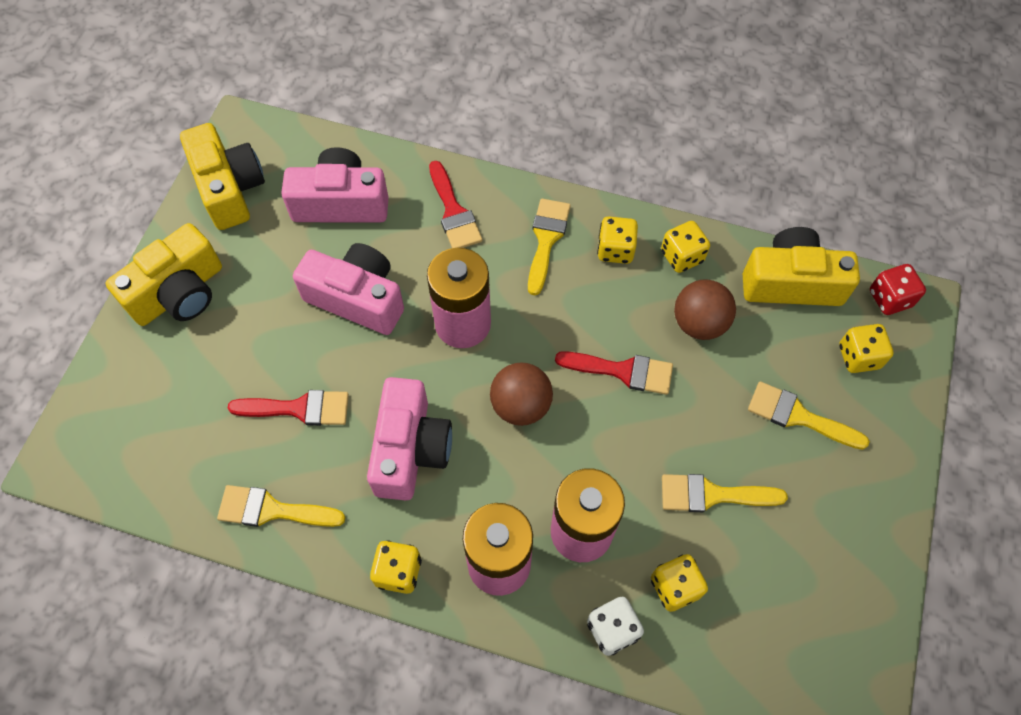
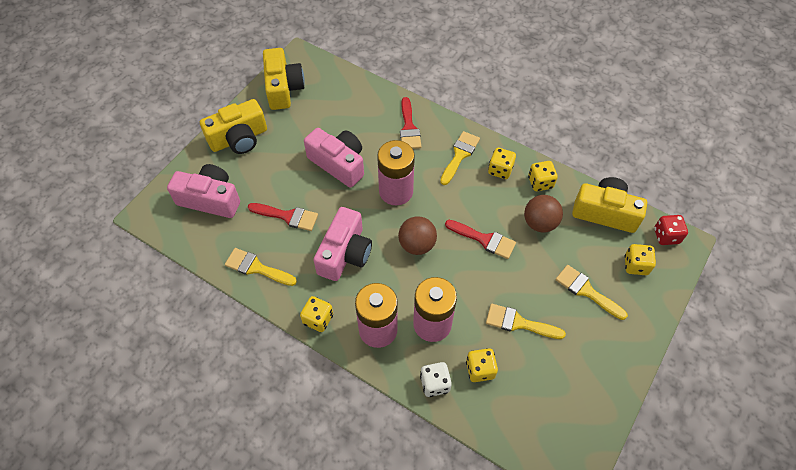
camera: 15 degrees right, 5 degrees down
pink camera [281,147,389,223] -> pink camera moved to [167,164,240,218]

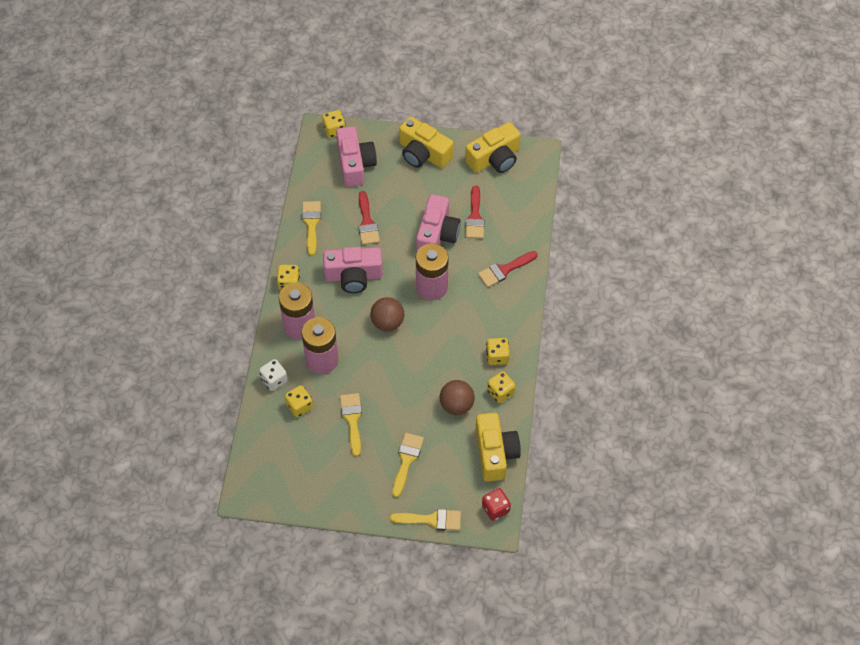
camera: 65 degrees right, 0 degrees up
yellow brush [440,131,480,185] -> yellow brush moved to [390,509,461,531]
red brush [445,220,516,259] -> red brush moved to [465,185,484,238]
yellow dice [624,244,656,275] -> yellow dice moved to [322,110,345,138]

